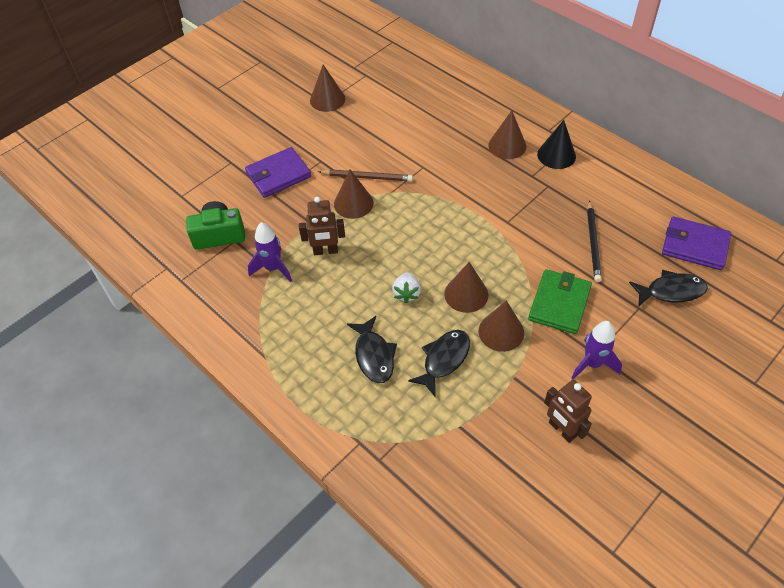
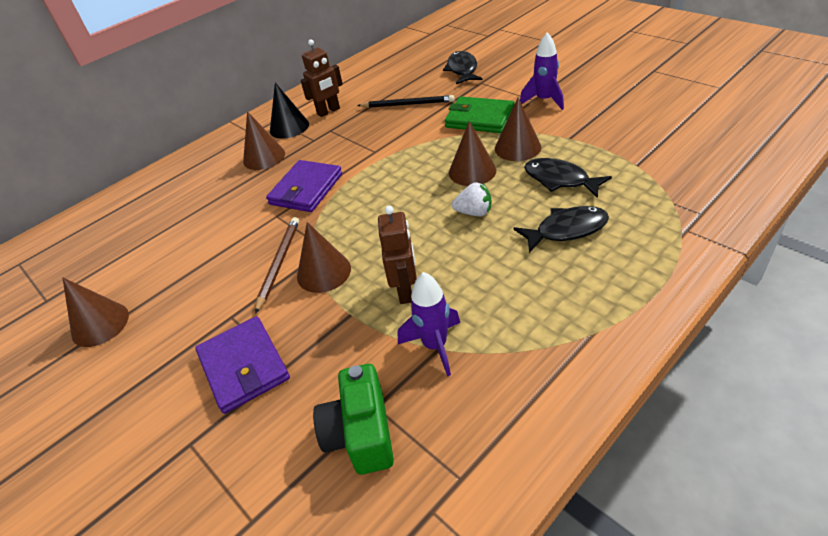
camera: 85 degrees left, 10 degrees down
brown robot [544,380,592,443] -> brown robot moved to [301,39,343,117]
purple wallet [662,216,731,270] -> purple wallet moved to [266,160,342,212]

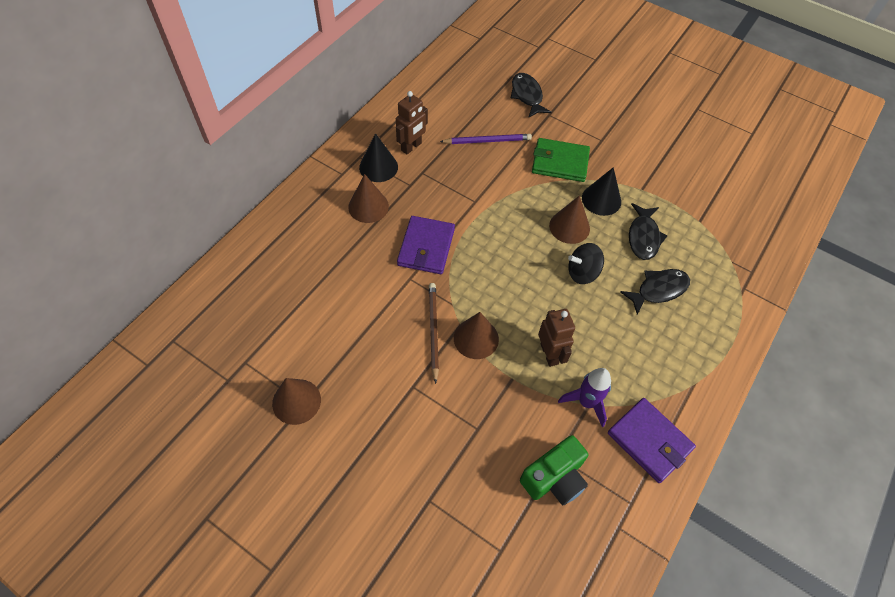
camera: 20 degrees left, 15 degrees up
purple wallet [195,316,290,414] -> purple wallet moved to [608,398,696,483]
green camera [313,364,394,475] -> green camera turned 105 degrees counterclockwise [520,435,588,505]
black pencil [357,95,454,108] -> purple pencil [440,134,532,144]
white strawberry [452,182,491,216] -> black spinning top [568,243,604,284]
brown cone [495,97,541,161] -> black cone [582,167,621,216]
purple rocket [520,32,564,110] -> none
black fish [524,158,612,198] -> black fish turned 105 degrees counterclockwise [629,203,668,260]

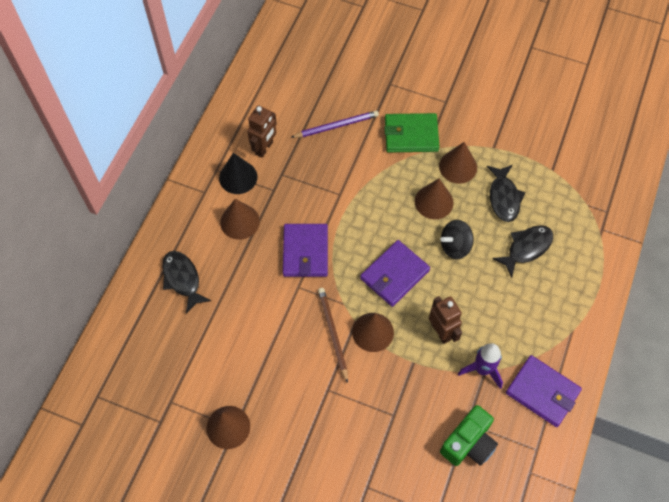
camera: 10 degrees left, 5 degrees up
black fish [511,73,552,118] -> black fish moved to [162,251,211,314]
black cone [582,167,621,216] -> brown cone [439,142,477,184]
none -> purple wallet [360,240,430,307]

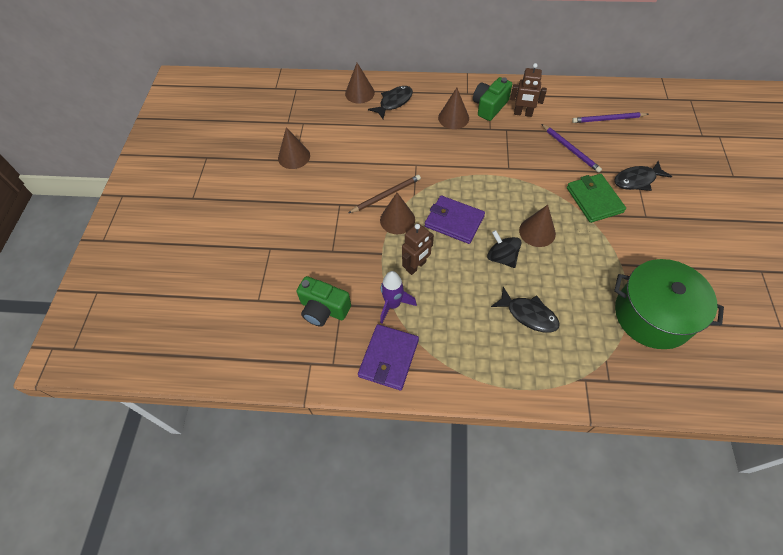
camera: 75 degrees right, 5 degrees down
black cone [219,153,257,194] -> green camera [473,77,512,121]
purple wallet [283,224,328,277] -> none
brown cone [439,142,477,184] -> brown cone moved to [345,63,375,103]
black fish [486,165,526,222] -> black fish moved to [614,161,672,191]
none -> purple pencil [572,112,648,123]
none -> green pot [614,259,724,349]

